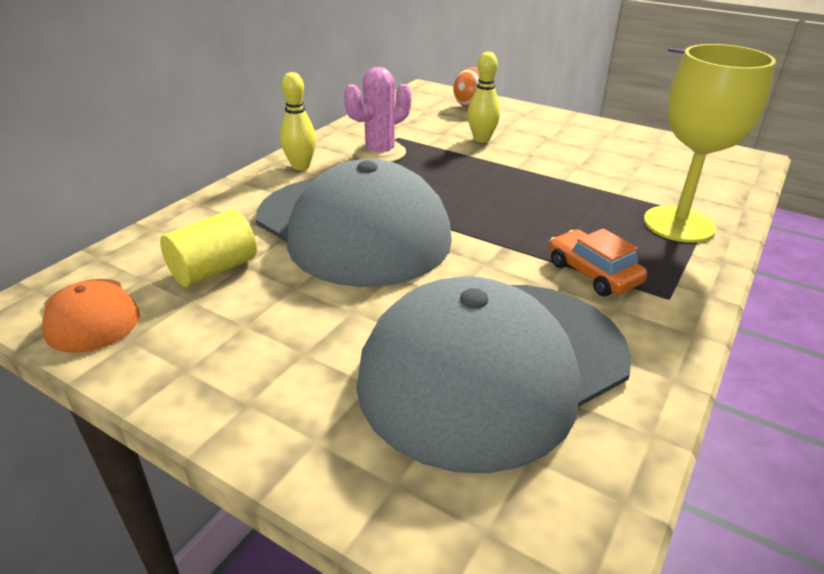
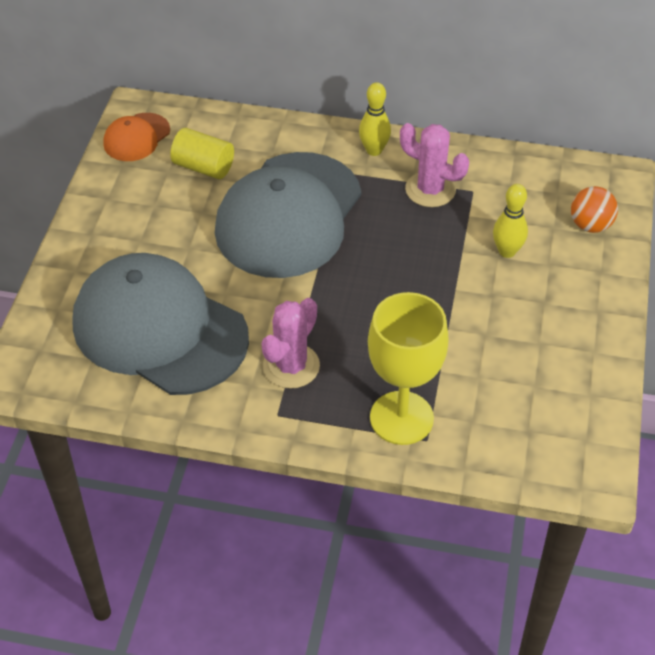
camera: 70 degrees right, 15 degrees up
orange car [549,228,647,296] -> pink cactus [261,298,320,389]

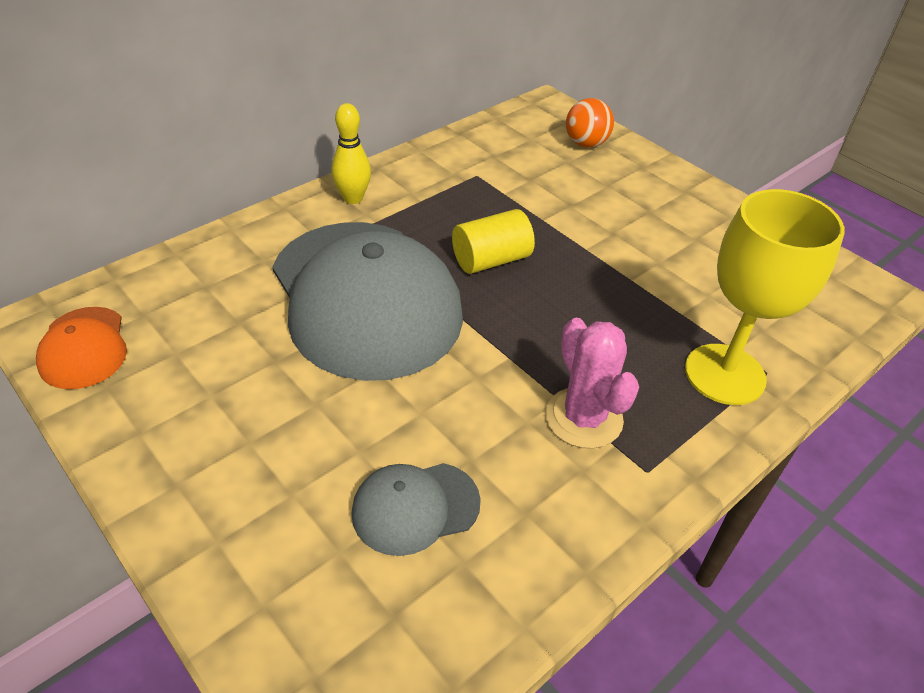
camera: 55 degrees left, 5 degrees down
grey cap [72,253,249,395] -> grey cap [351,463,481,556], size x0.45
yellow cylinder [170,128,234,179] -> yellow cylinder moved to [452,209,535,274]
pink cactus [400,123,469,207] -> none
yellow bowling pin [493,184,528,258] -> none

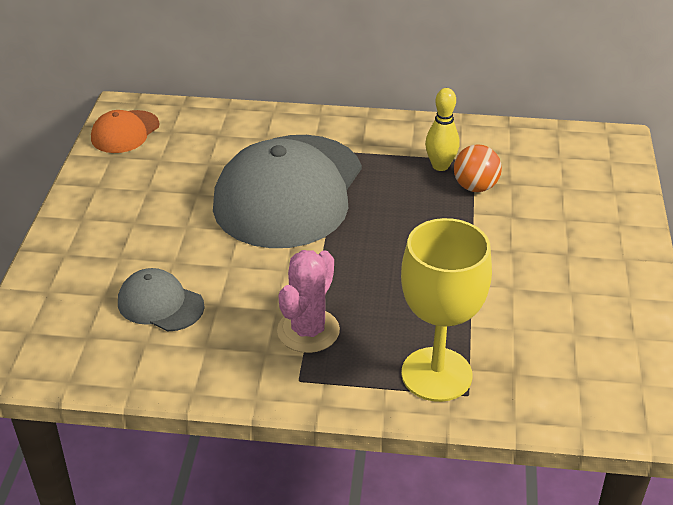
camera: 50 degrees right, 5 degrees down
yellow bowling pin [331,103,371,204] -> yellow bowling pin moved to [425,88,460,171]
yellow cylinder [452,209,535,274] -> none
orange ball [566,98,614,148] -> orange ball moved to [454,144,502,192]

